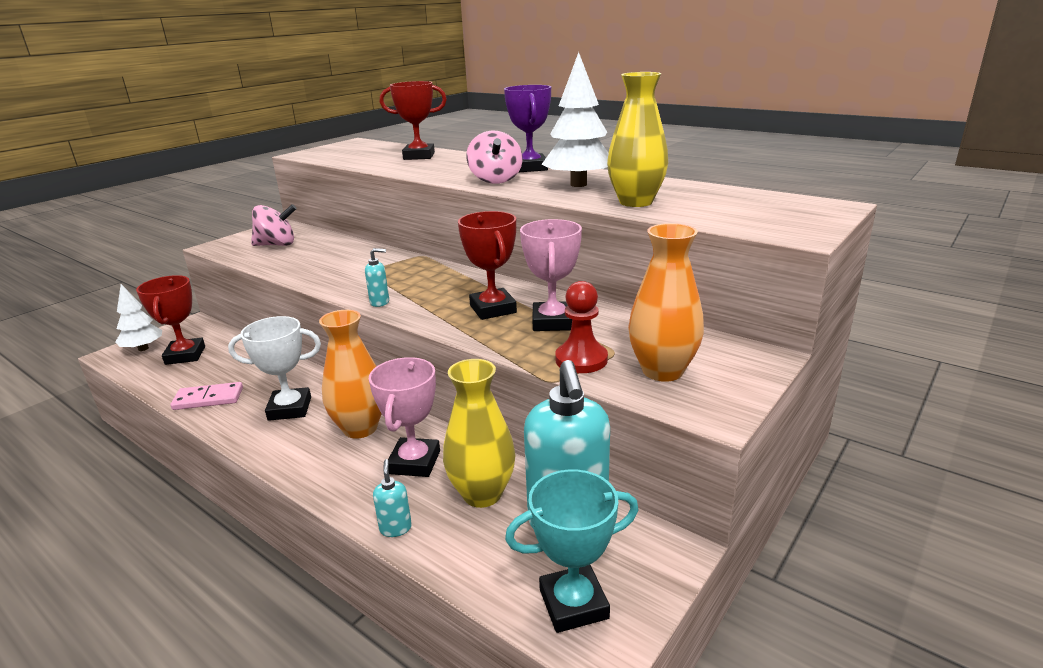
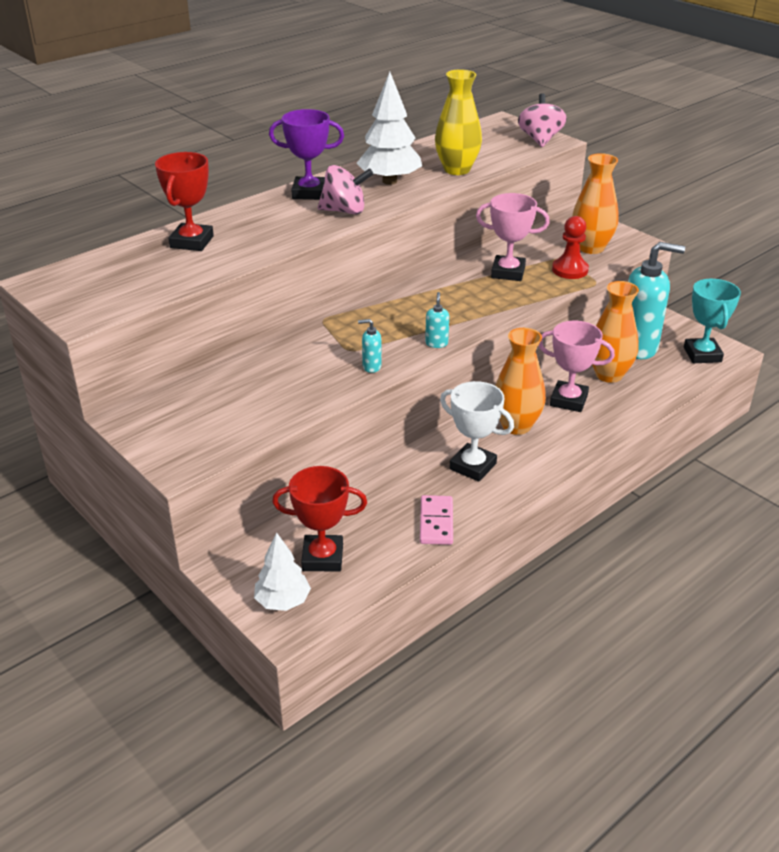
camera: 80 degrees left, 10 degrees up
white trophy [228,316,321,421] -> white trophy turned 60 degrees counterclockwise [440,381,514,482]
pink spinning top [251,204,297,246] -> pink spinning top moved to [518,93,567,147]
turquoise soap dispenser [373,459,412,537] -> turquoise soap dispenser moved to [358,319,382,373]
yellow vase [443,359,515,508] -> orange vase [592,281,639,383]
red trophy [458,211,517,320] -> none

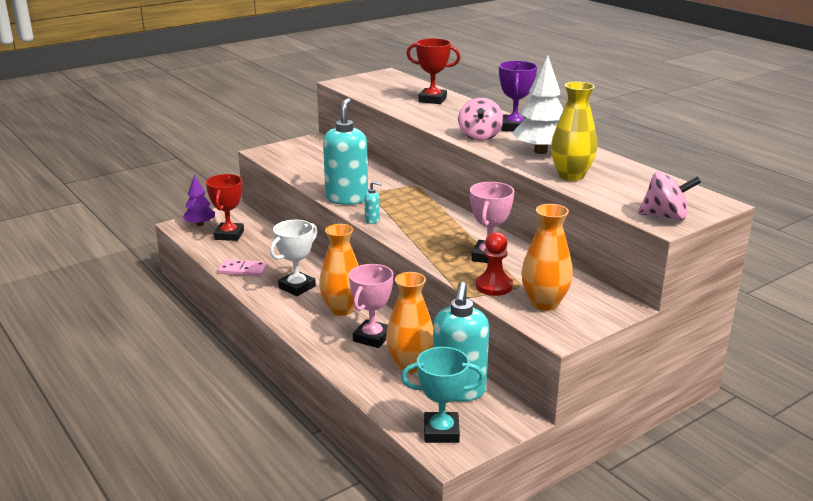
camera: 95 degrees right, 10 degrees down
white tree [254,533,311,611] -> purple tree [183,175,215,226]
turquoise soap dispenser [358,319,382,373] -> turquoise soap dispenser [323,98,368,205], size x2.48

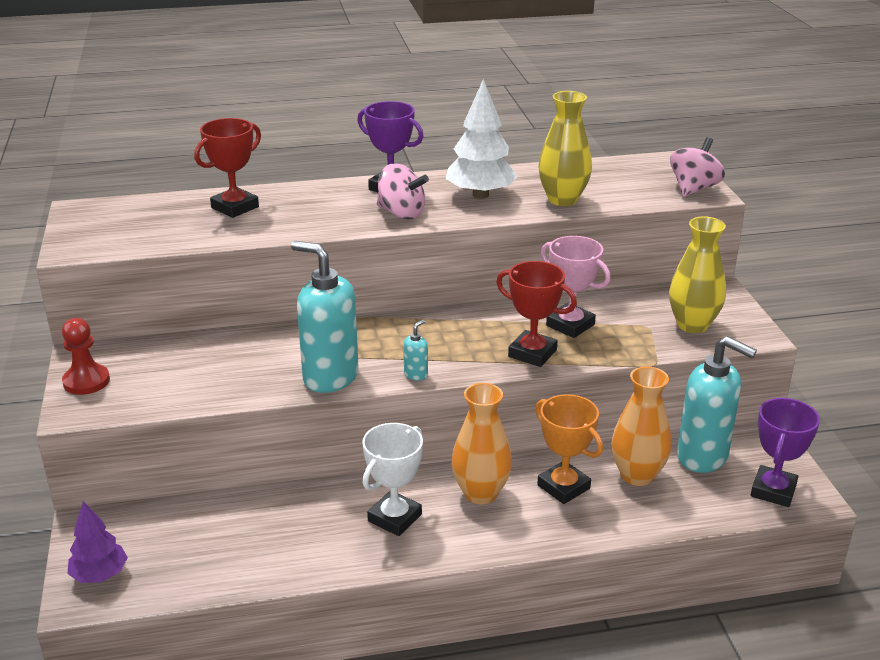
camera: 65 degrees left, 5 degrees up
red trophy [206,174,244,241] -> red trophy moved to [496,261,577,367]
pink domino [218,259,267,276] -> none
white trophy [270,220,317,296] -> white trophy turned 60 degrees clockwise [362,423,423,536]
pink trophy [349,264,393,348] -> orange trophy [535,394,603,504]
turquoise trophy [401,347,485,443] -> purple trophy [751,398,820,507]
red pawn [476,232,513,296] -> red pawn moved to [62,318,110,395]
orange vase [521,204,573,311] -> yellow vase [669,216,726,333]

